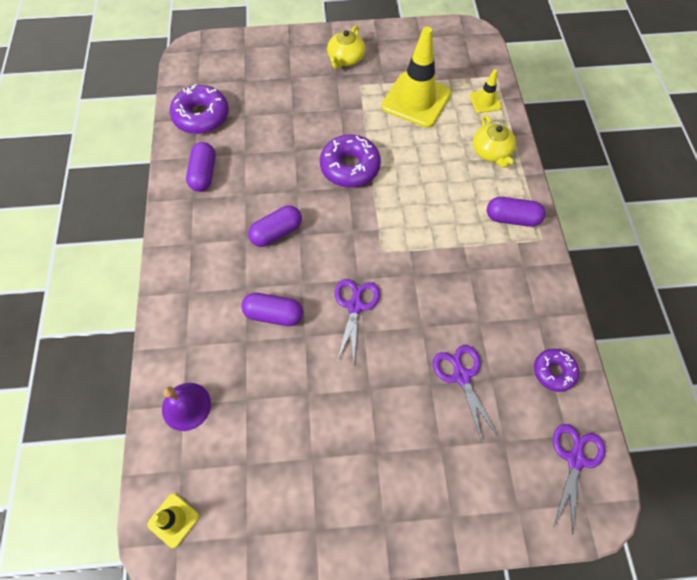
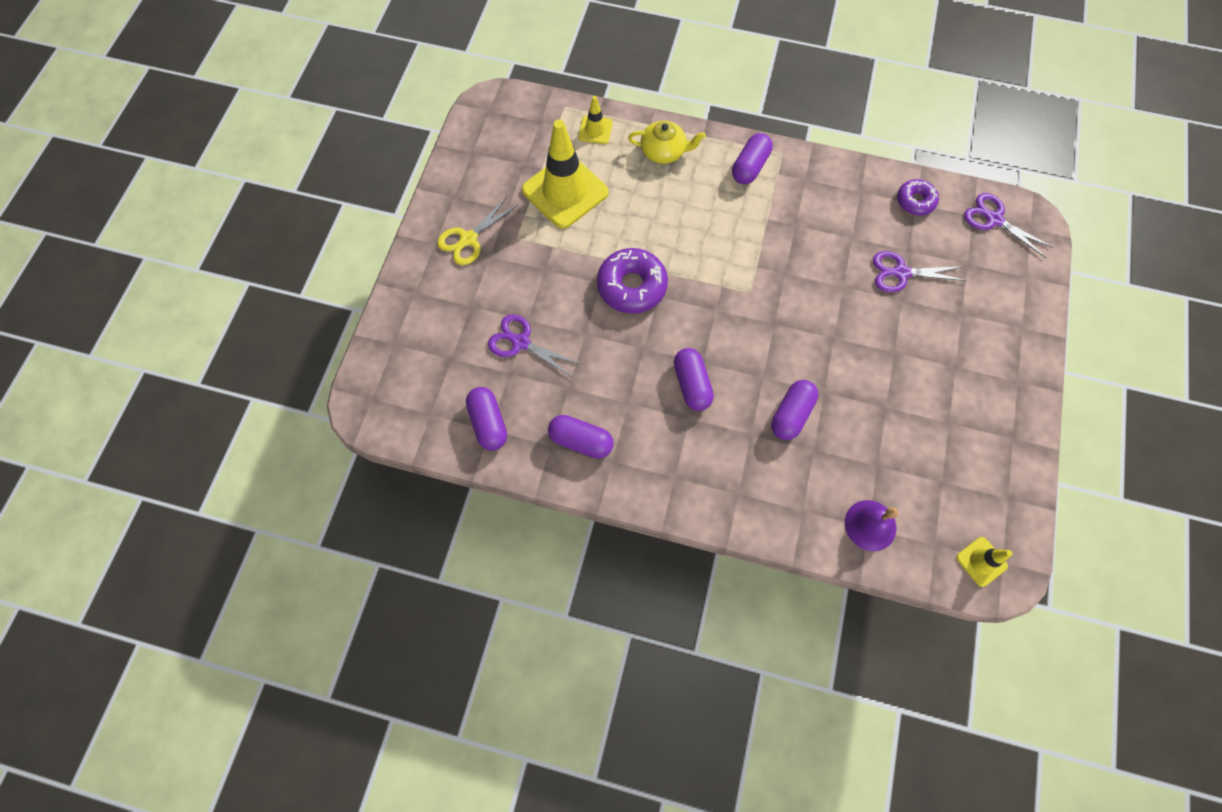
camera: 70 degrees left, 5 degrees up
purple donut [170,84,229,134] -> purple capsule [466,387,507,450]
yellow teapot [327,26,365,69] -> yellow scissors [437,197,518,265]
purple scissors [335,279,380,362] -> purple scissors moved to [488,314,581,378]

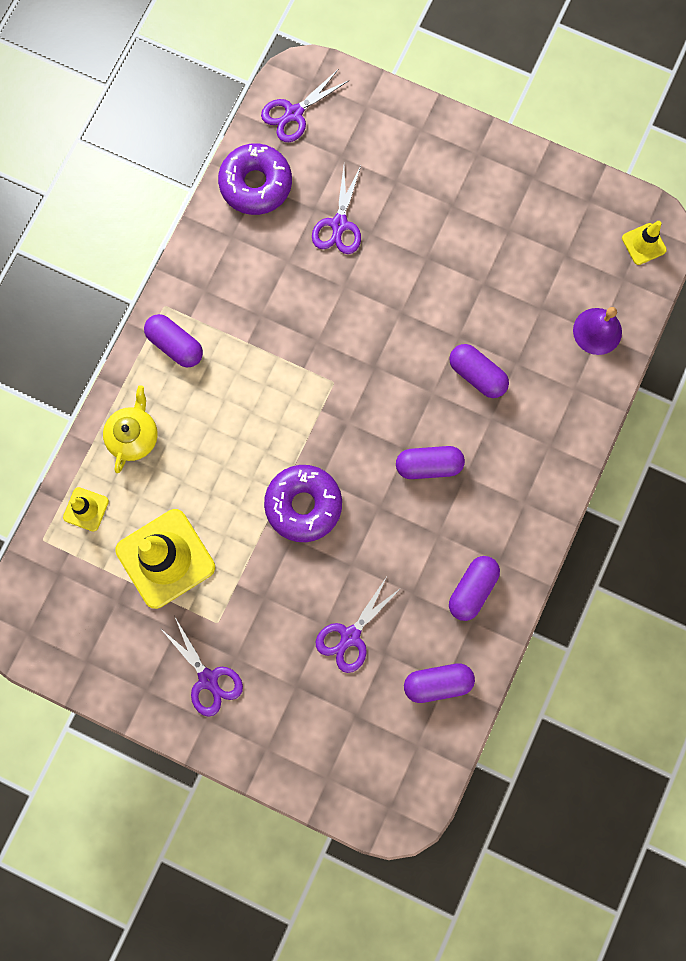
camera: 80 degrees left, 10 degrees up
yellow scissors [437,197,518,265] -> purple scissors [159,617,243,717]
purple donut [897,179,939,216] -> purple donut [218,143,292,215], size x1.66

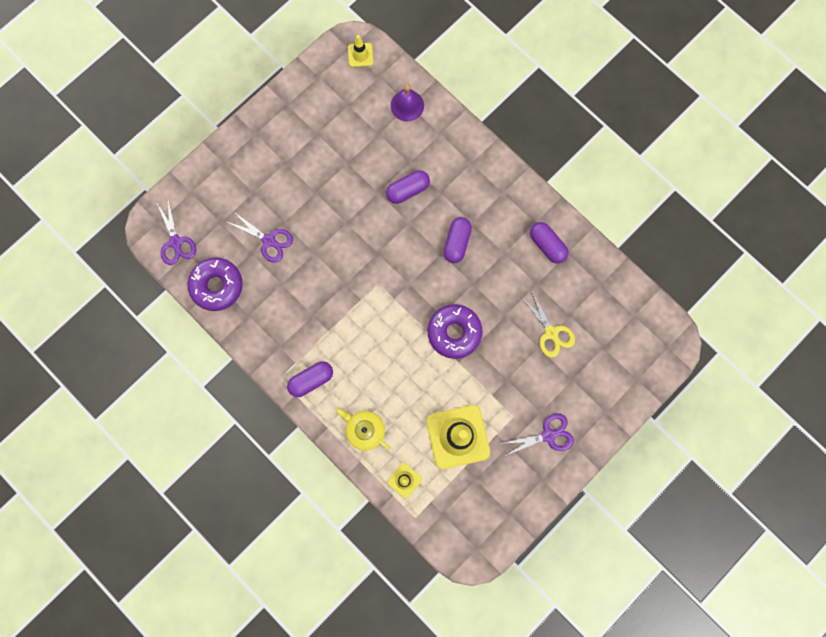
camera: 70 degrees left, 0 degrees up
purple scissors [316,578,402,673] -> yellow scissors [521,289,575,358]
purple capsule [404,663,475,703] -> none

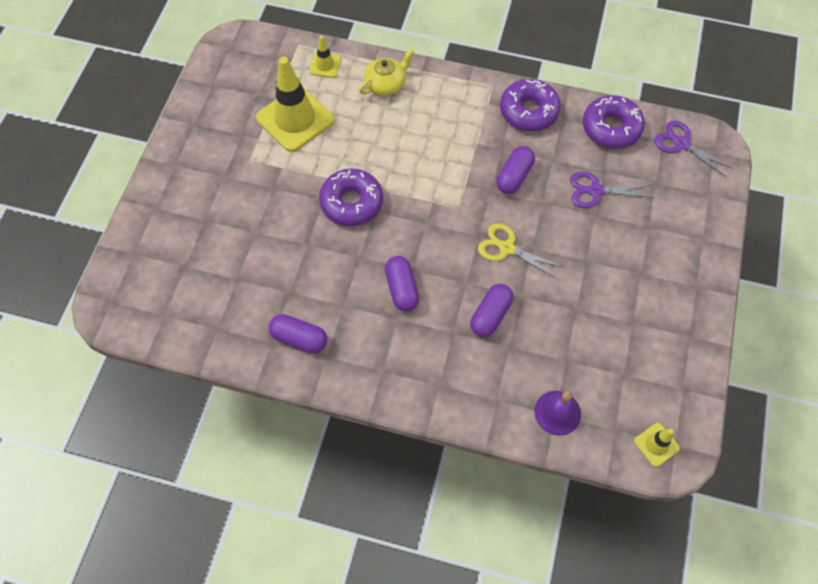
camera: 150 degrees right, 15 degrees down
purple capsule [287,361,333,397] -> purple capsule moved to [496,146,535,194]
yellow teapot [336,408,390,451] -> yellow teapot turned 45 degrees counterclockwise [359,49,414,96]
purple scissors [499,413,574,456] -> none
yellow scissors [521,289,575,358] -> yellow scissors moved to [478,223,563,279]
none -> purple donut [500,79,561,131]

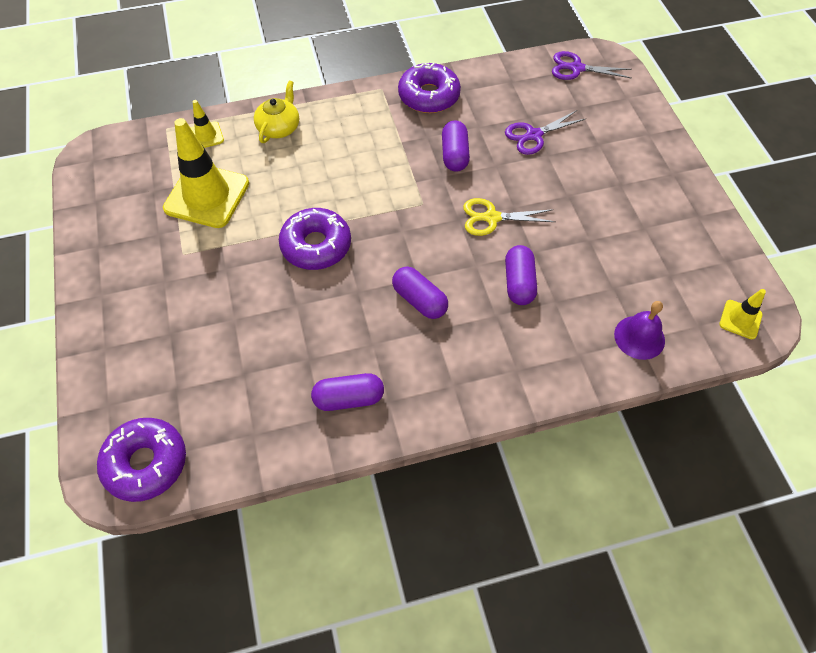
camera: 30 degrees left, 5 degrees down
purple donut [583,95,645,149] -> purple donut moved to [97,418,186,502]

